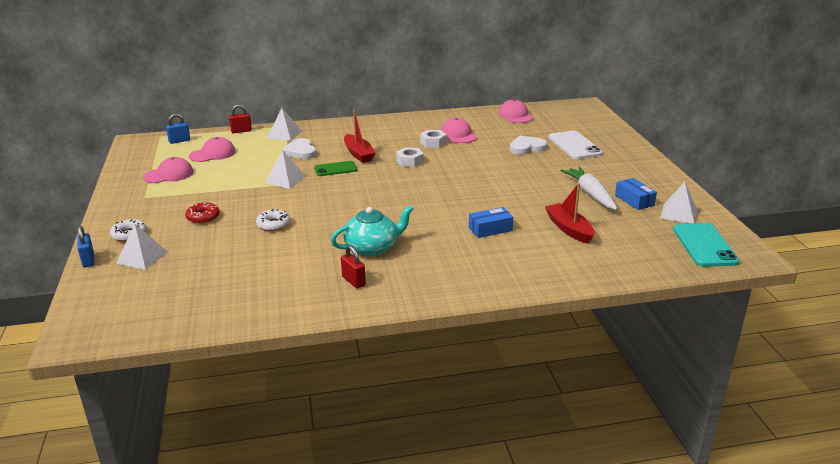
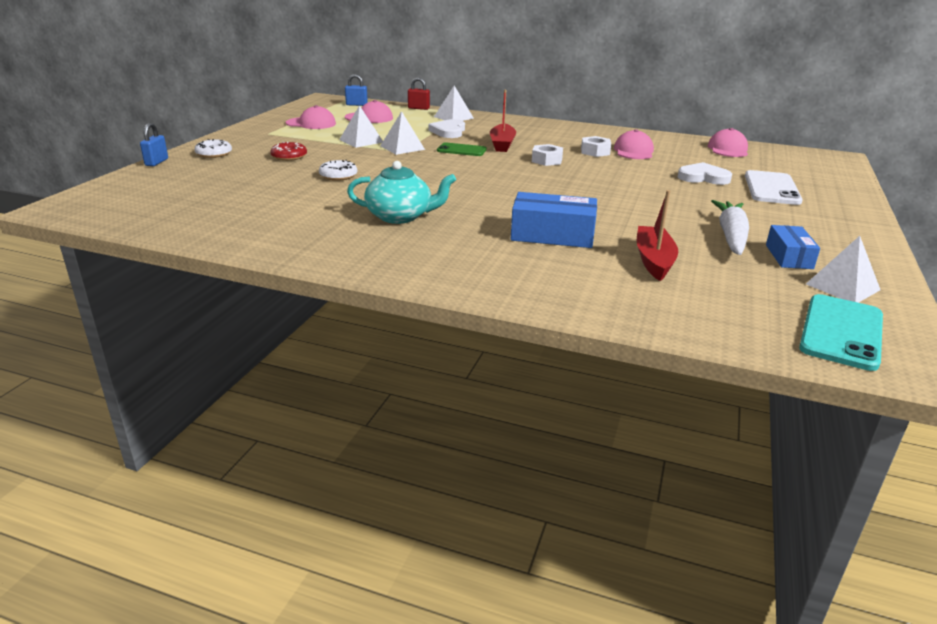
camera: 30 degrees right, 0 degrees up
white pyramid [116,224,168,270] -> white pyramid moved to [339,105,383,148]
red padlock [341,245,366,288] -> none
blue box [469,207,513,238] -> blue box [511,192,597,248], size x1.57

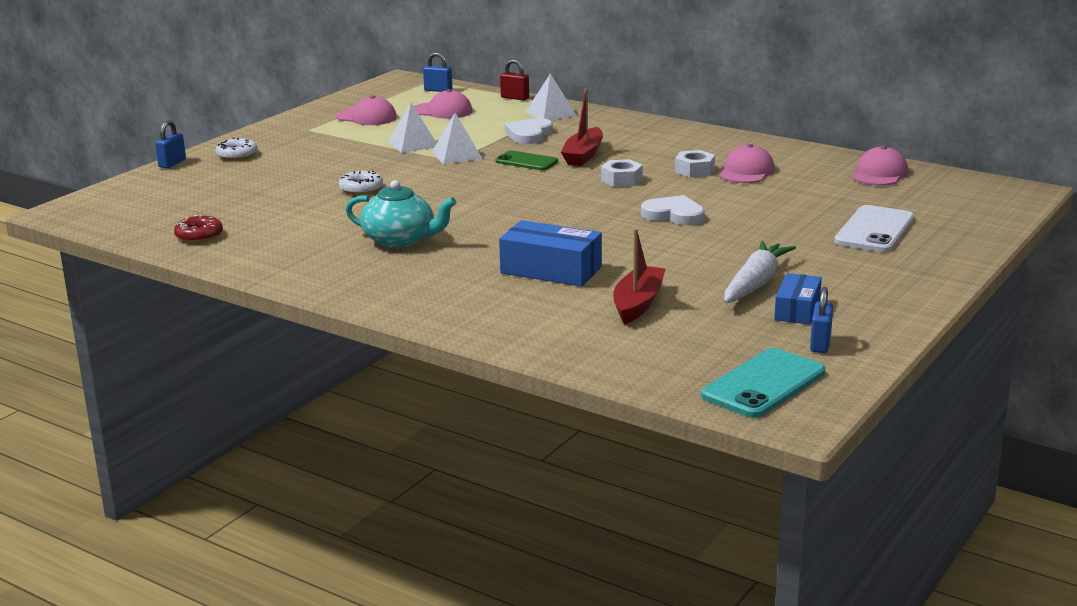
camera: 15 degrees right, 5 degrees down
red donut [270,142,307,161] -> red donut moved to [174,215,223,243]
white heart [678,162,732,185] -> white heart moved to [641,195,705,225]
white pyramid [806,236,880,303] -> blue padlock [810,287,833,353]

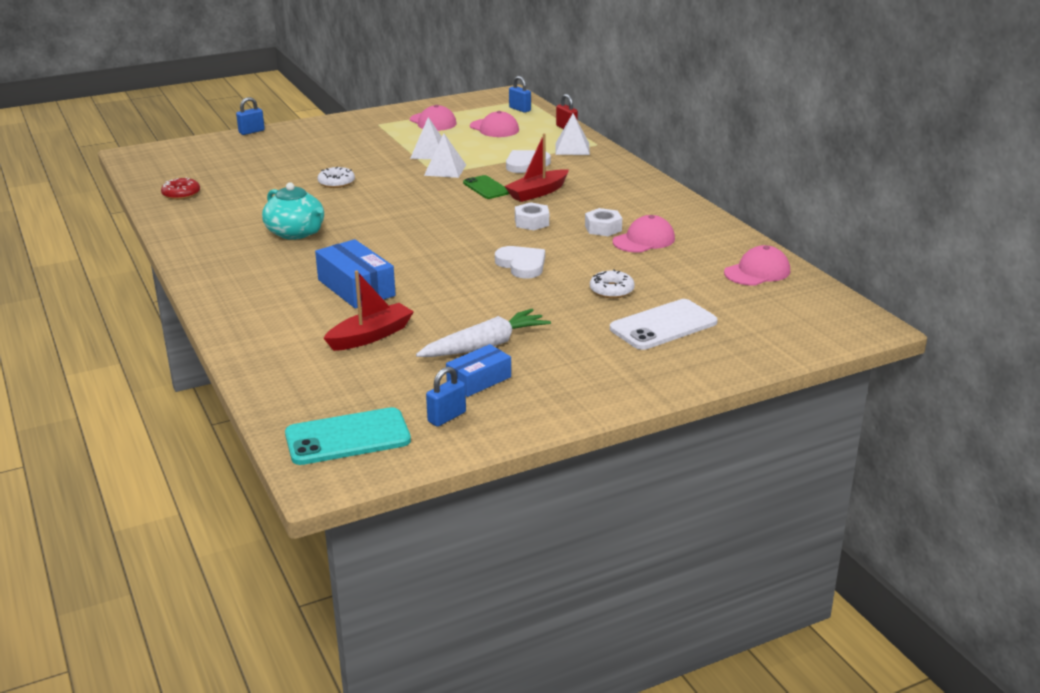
camera: 30 degrees right, 5 degrees up
white donut [215,138,258,160] -> white donut moved to [590,269,635,298]

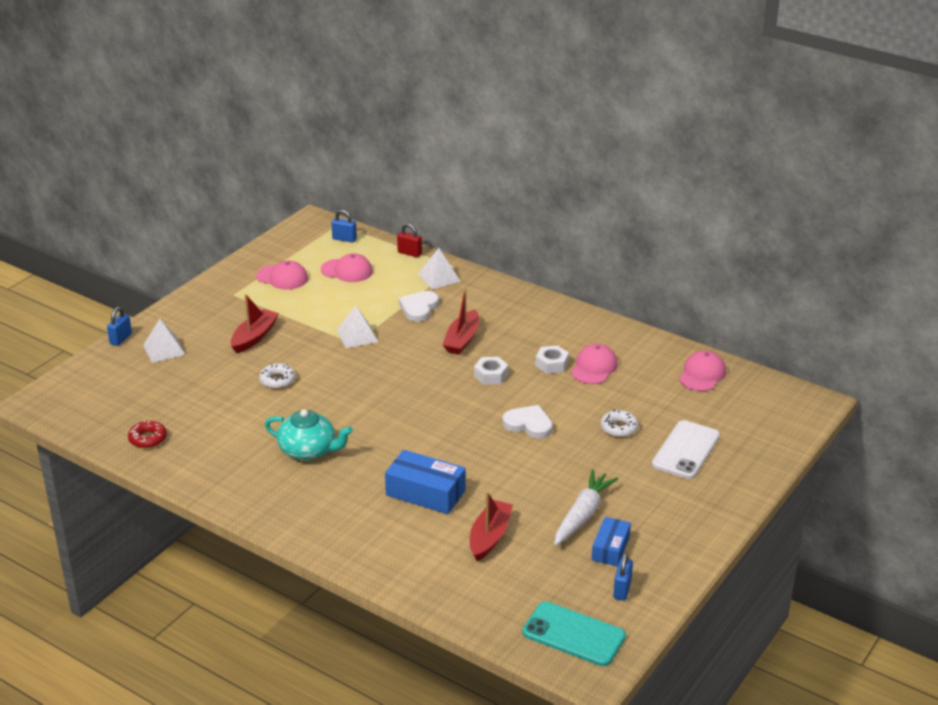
camera: 30 degrees left, 5 degrees up
turquoise phone [285,407,411,465] -> turquoise phone turned 75 degrees clockwise [522,601,626,666]
white pyramid [410,117,442,159] -> white pyramid moved to [143,319,186,363]
green phone [463,175,510,199] -> none
none -> red boat [231,294,279,353]

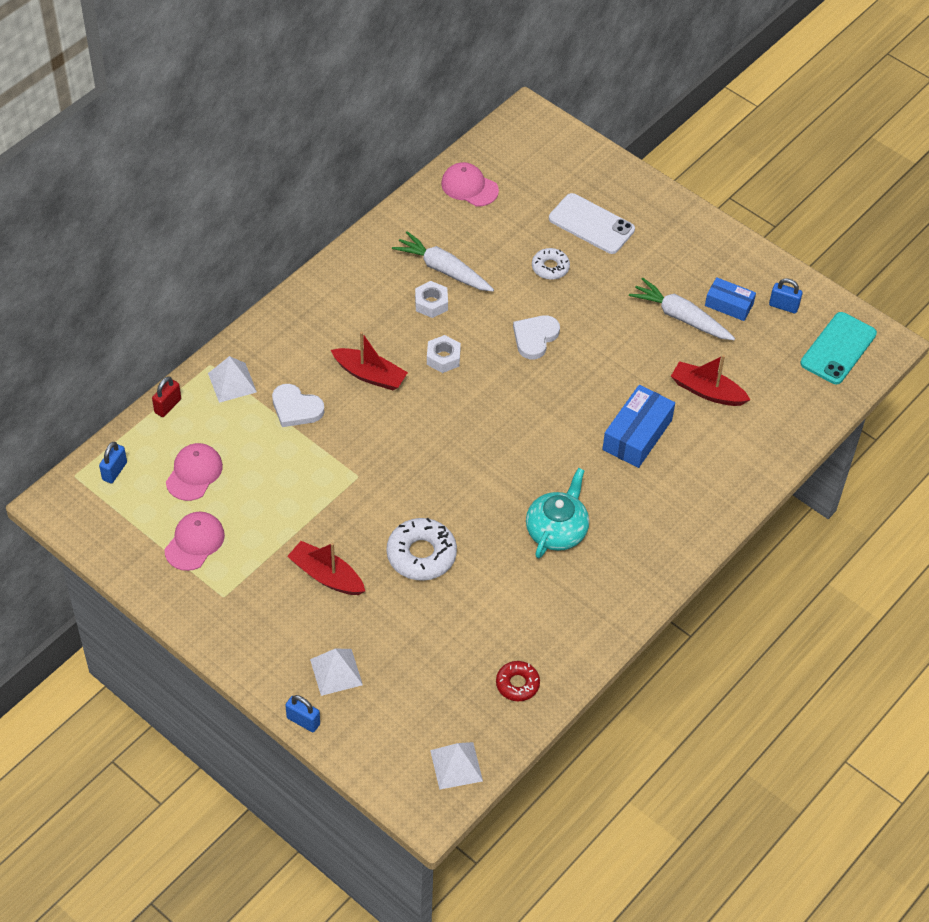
camera: 85 degrees left, 20 degrees up
white donut [259,363,295,389] -> white donut [387,518,457,581], size x1.66
white pyramid [337,305,378,348] -> white pyramid moved to [430,742,483,790]
pink cap [571,344,618,384] -> white carrot [392,231,494,292]

